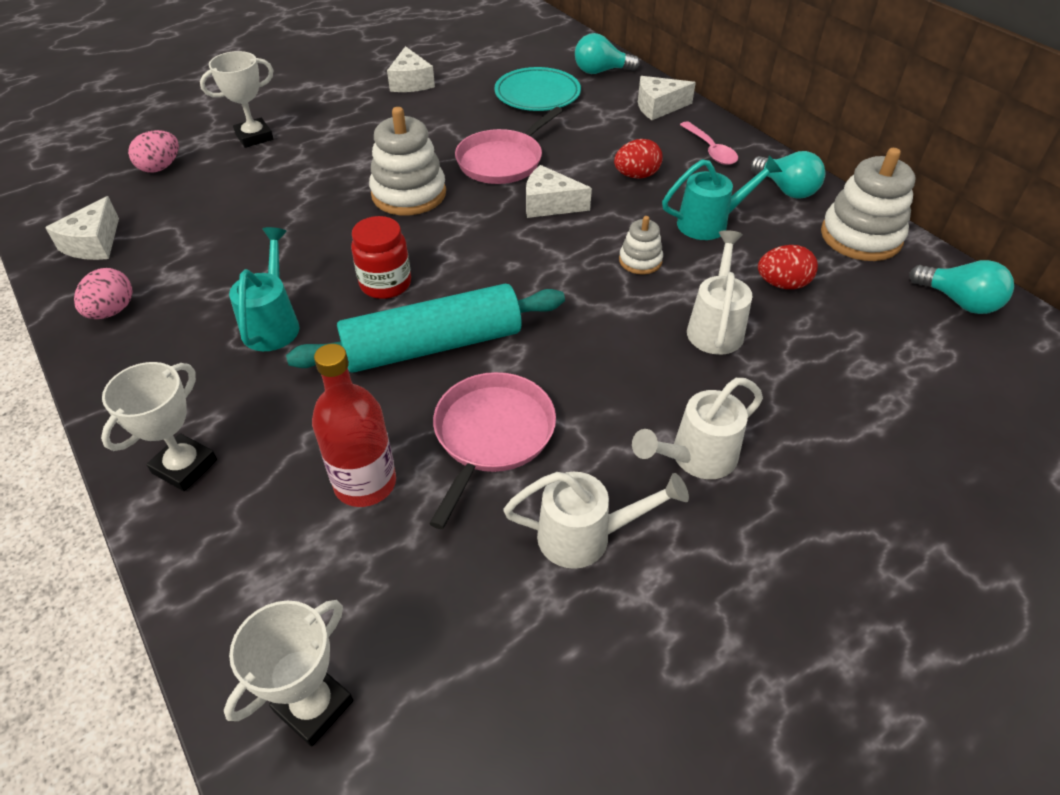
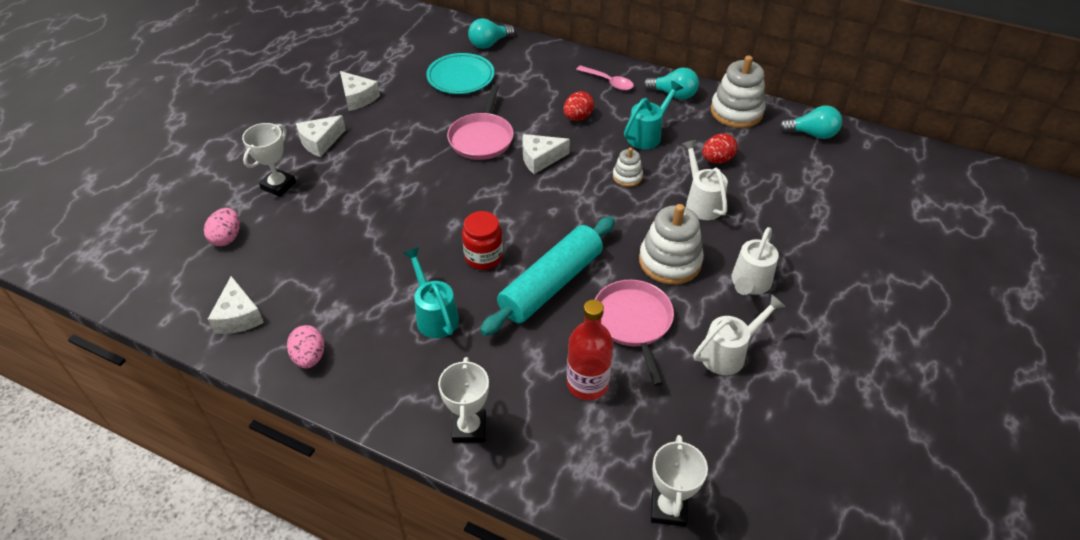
camera: 30 degrees left, 0 degrees up
white stacking toy [369,107,446,215] -> white stacking toy moved to [639,204,704,285]
white cheese [638,76,696,120] -> white cheese moved to [296,115,346,157]

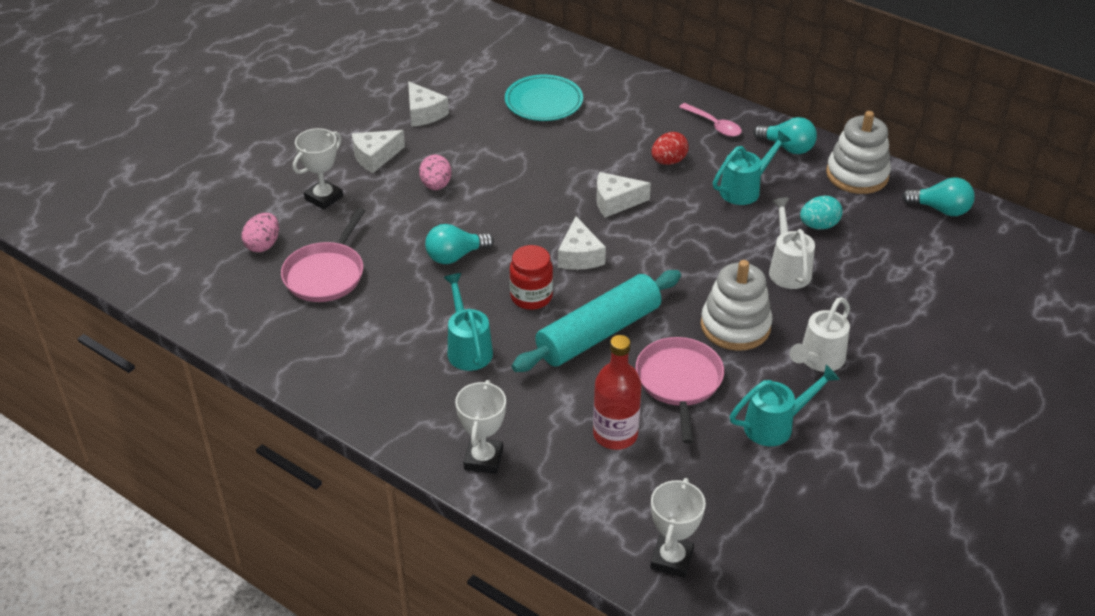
camera: 10 degrees right, 5 degrees down
white cheese [208,276,264,334] -> white cheese moved to [558,216,606,270]
pink egg [287,325,324,368] -> pink egg moved to [419,154,452,190]
pink pan [447,85,514,160] -> pink pan moved to [281,208,365,302]
turquoise light bulb [468,18,515,49] -> turquoise light bulb moved to [425,224,494,264]
white stacking toy [613,148,643,187] -> none
white watering can [693,294,785,375] -> turquoise watering can [730,365,840,446]
red egg [702,133,737,164] -> turquoise egg [800,196,843,229]

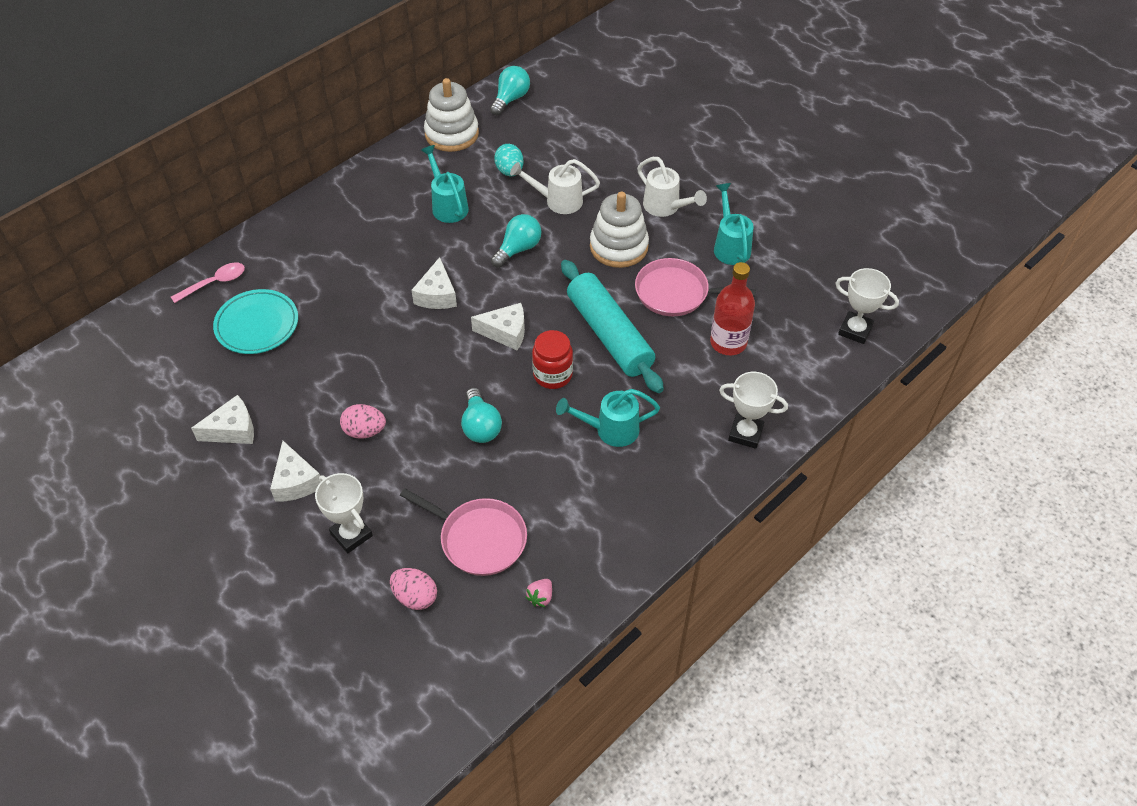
camera: 80 degrees left, 10 degrees up
red egg [651,132,689,165] -> none
pink spoon [679,103,742,137] -> pink spoon moved to [171,262,245,303]
turquoise light bulb [753,117,817,154] -> turquoise light bulb moved to [491,214,541,268]
none -> pink strawberry [525,579,552,607]

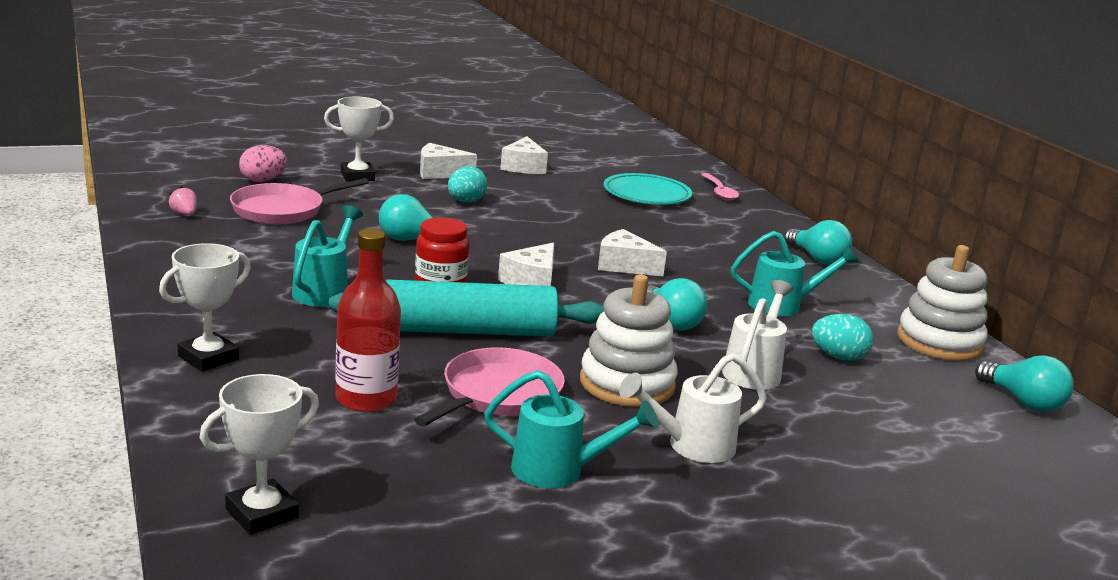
camera: 110 degrees right, 30 degrees down
pink egg [340,404,386,438] -> turquoise egg [448,166,487,203]
none -> turquoise light bulb [784,220,852,265]

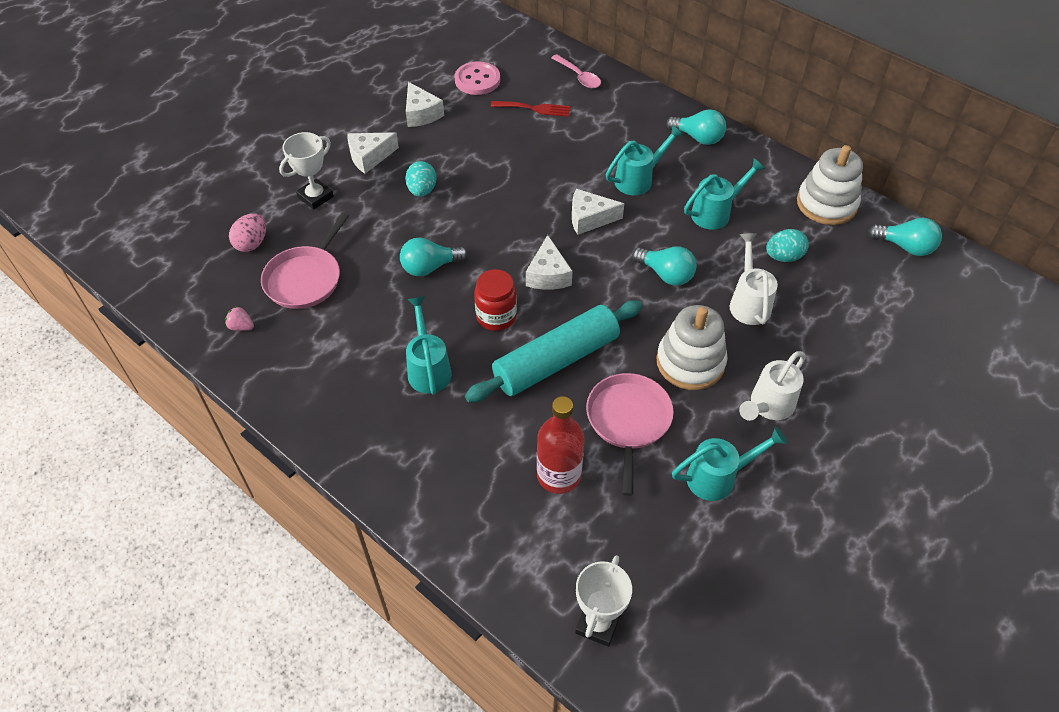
camera: 25 degrees left, 30 degrees up
white trophy [159,243,251,372] -> none
turquoise plate [603,173,692,205] -> red fork [491,101,570,117]
none -> pink button [454,61,500,95]
none -> turquoise watering can [606,125,684,195]

